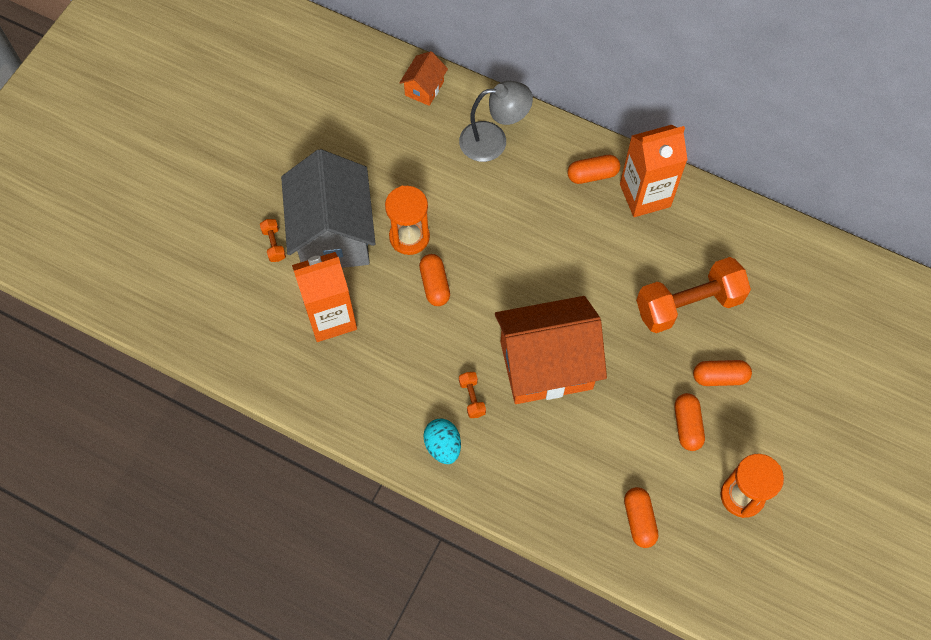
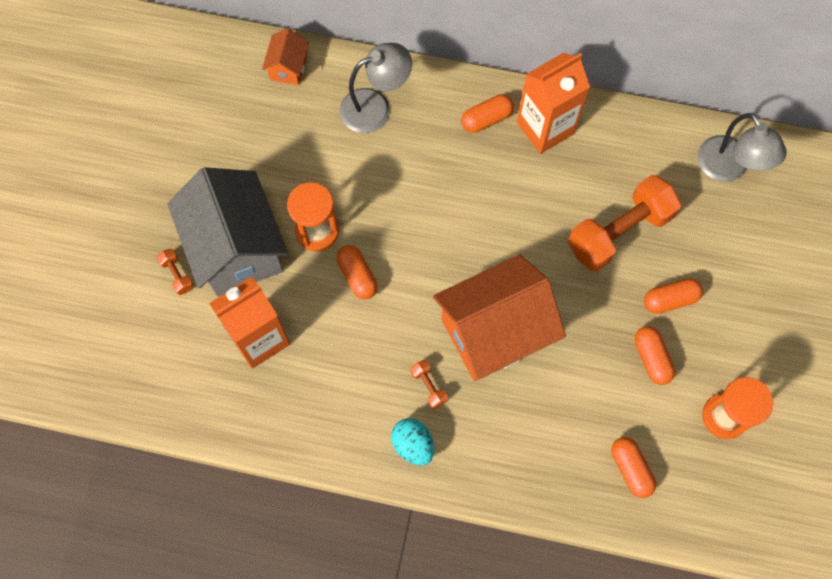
camera: 15 degrees left, 5 degrees up
none -> grey lamp [698,113,787,182]

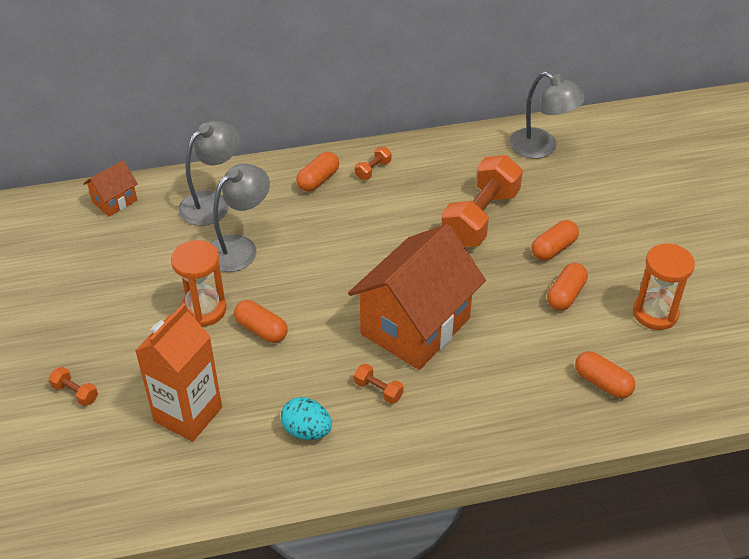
camera: 25 degrees left, 25 degrees down
grey house [167,167,288,297] -> none
orange house [262,28,309,85] -> orange house turned 60 degrees clockwise [83,160,138,217]
turquoise egg [391,418,434,466] -> turquoise egg moved to [281,397,332,440]
orange carton [517,53,590,154] -> orange dumbbell [355,147,391,180]
orange capsule [634,326,675,385] -> orange capsule turned 75 degrees clockwise [547,263,588,311]
none -> grey lamp [211,164,270,272]

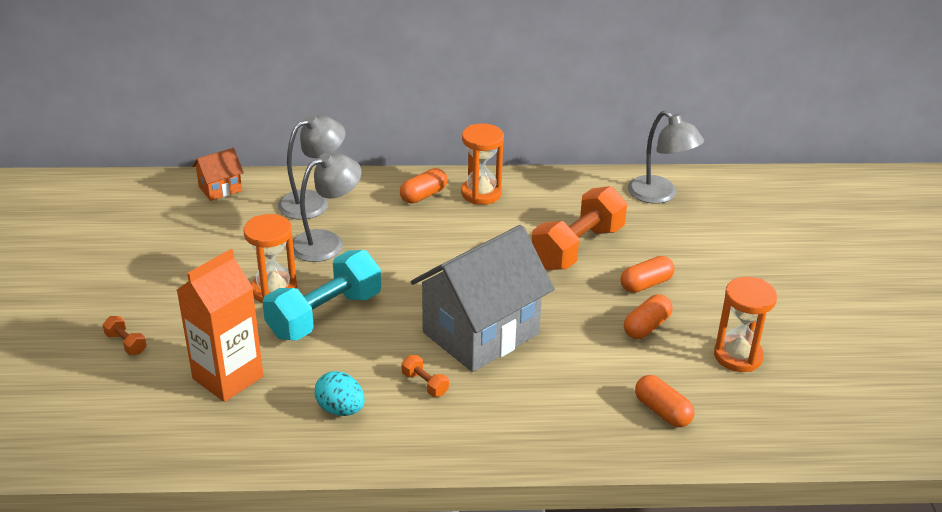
camera: 10 degrees right, 10 degrees down
orange capsule [234,300,288,343] -> turquoise dumbbell [262,250,381,341]
orange house [348,224,486,370] -> grey house [411,225,555,372]
orange dumbbell [355,147,391,180] -> orange hourglass [461,124,504,205]

